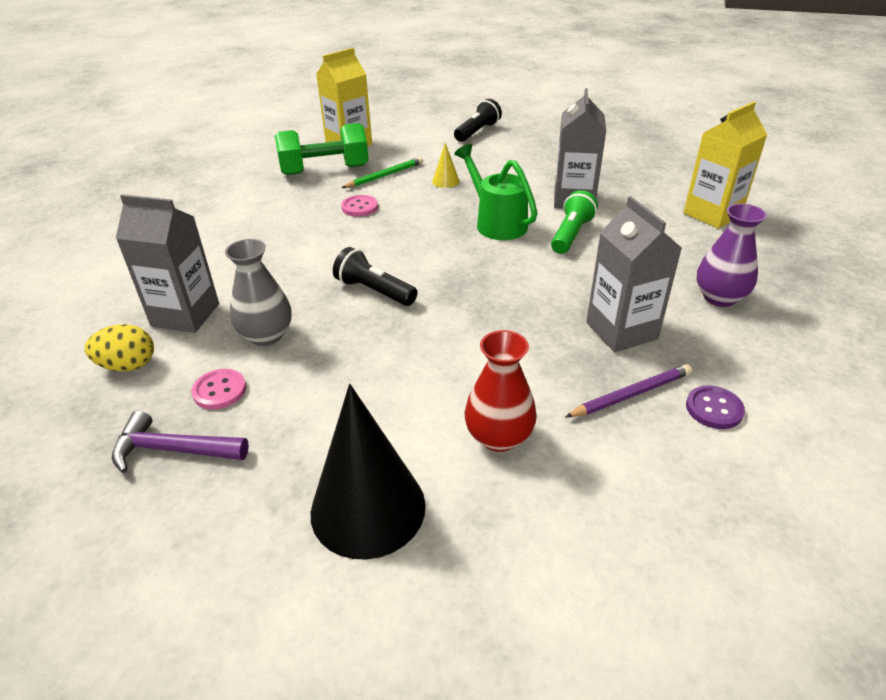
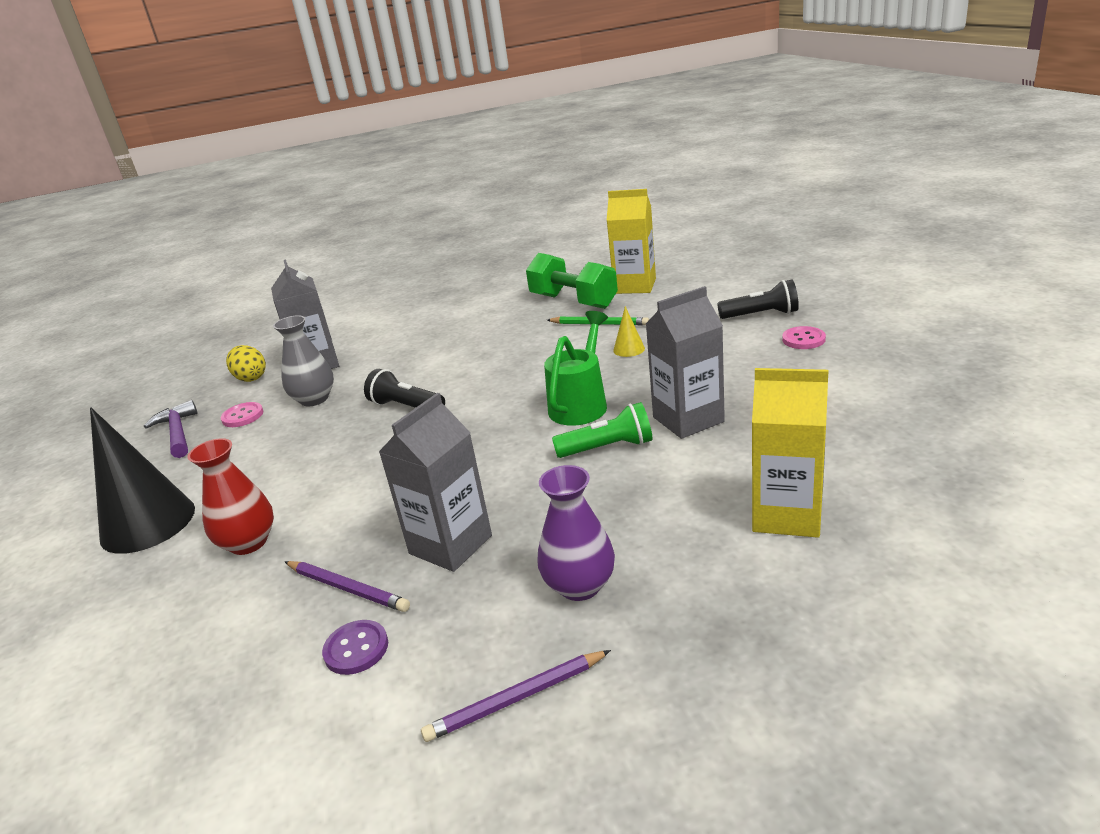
camera: 60 degrees right, 10 degrees down
black flashlight [333,247,418,306] -> black flashlight turned 60 degrees counterclockwise [364,369,445,408]
pink button [341,195,378,217] -> pink button moved to [782,326,826,349]
none -> purple pencil [421,650,611,742]

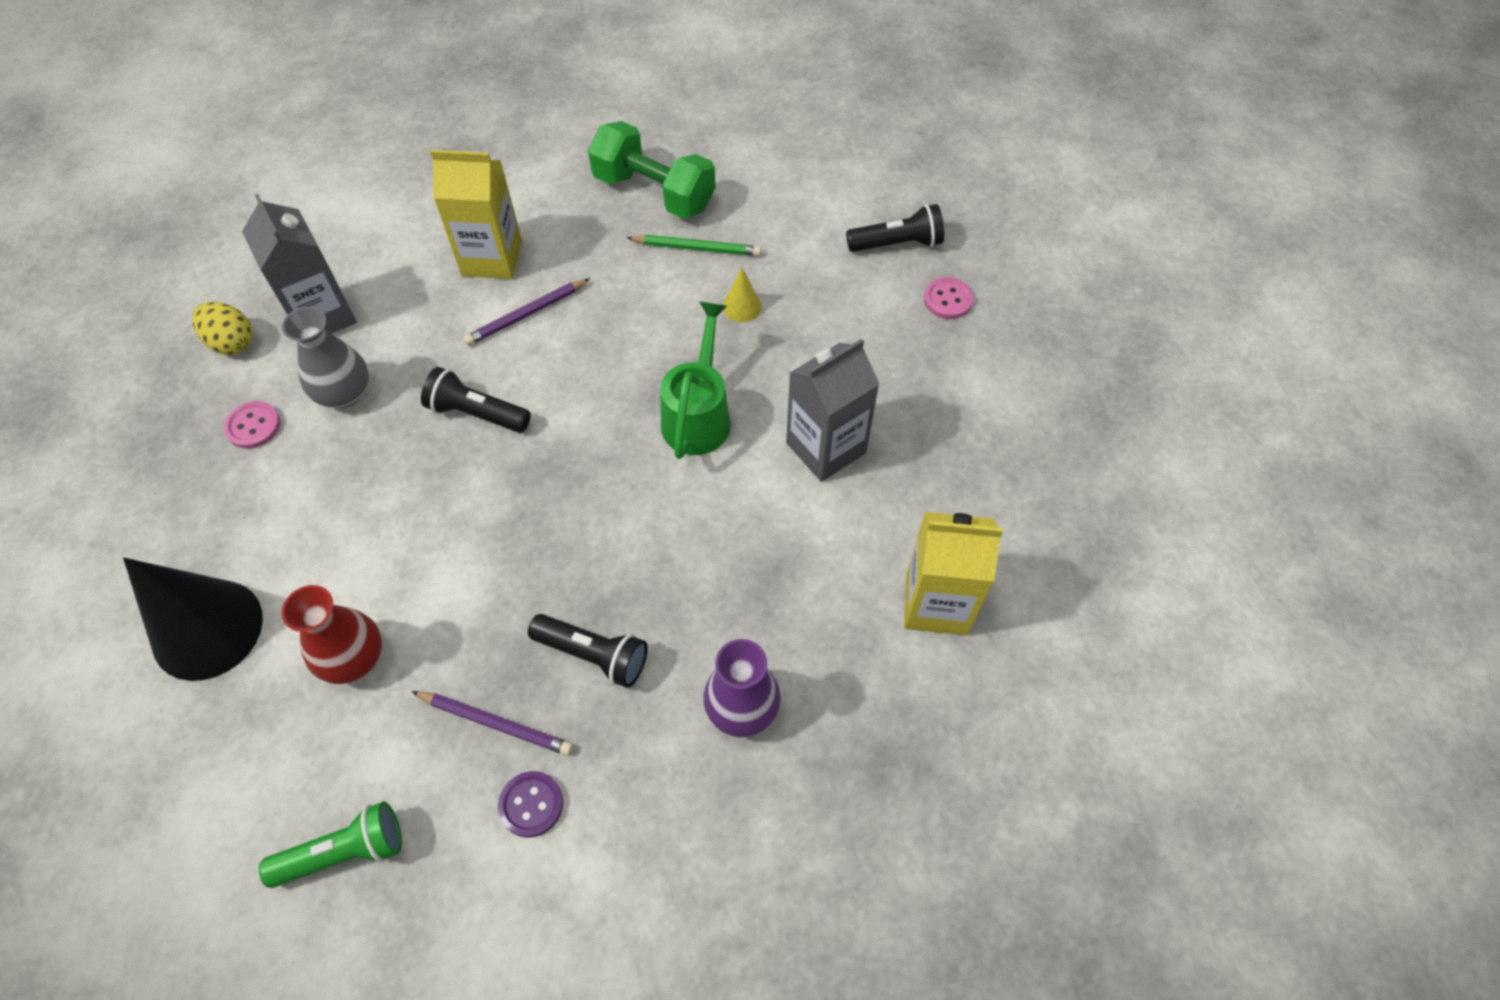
camera: 15 degrees left, 30 degrees up
purple hammer [144,400,197,458] -> none
grey carton [379,393,492,572] -> black flashlight [528,614,648,688]
purple pencil [421,650,611,742] -> purple pencil moved to [463,278,590,346]
green flashlight [552,402,653,458] -> green flashlight moved to [259,801,402,888]
yellow carton [607,189,656,294] -> yellow carton moved to [430,150,522,279]

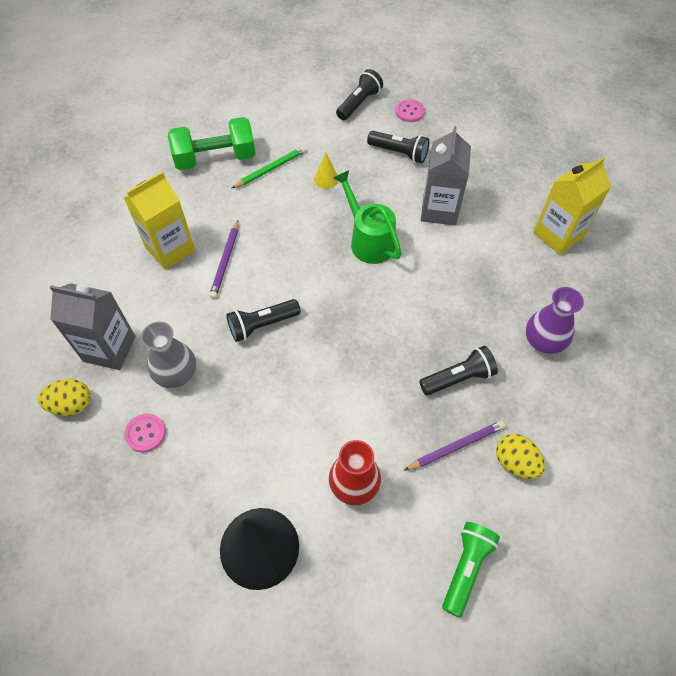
camera: 45 degrees left, 0 degrees up
purple button [498,771,563,838] -> yellow egg [496,434,545,479]
none -> black flashlight [367,131,429,163]

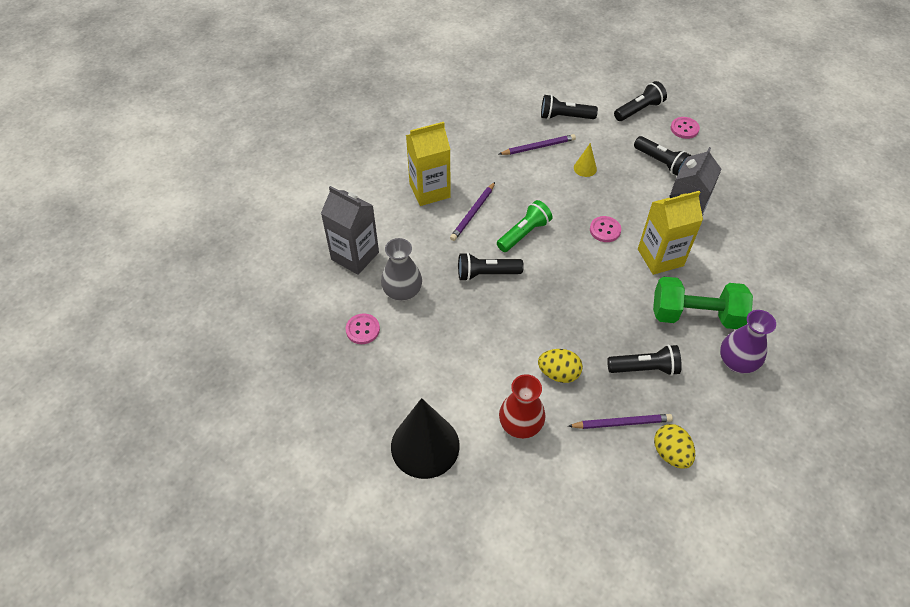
camera: 20 degrees right, 5 degrees down
yellow egg [38,379,91,416] -> yellow egg moved to [538,349,583,383]
green dumbbell [168,117,256,170] -> green dumbbell moved to [653,277,753,329]
green pencil [231,146,306,189] -> purple pencil [499,134,576,155]
green watering can [333,170,402,264] -> pink button [590,216,621,242]
green flashlight [442,522,500,617] -> green flashlight moved to [497,200,553,252]
yellow carton [533,157,611,255] -> yellow carton moved to [638,191,703,275]
none -> black flashlight [541,94,598,120]

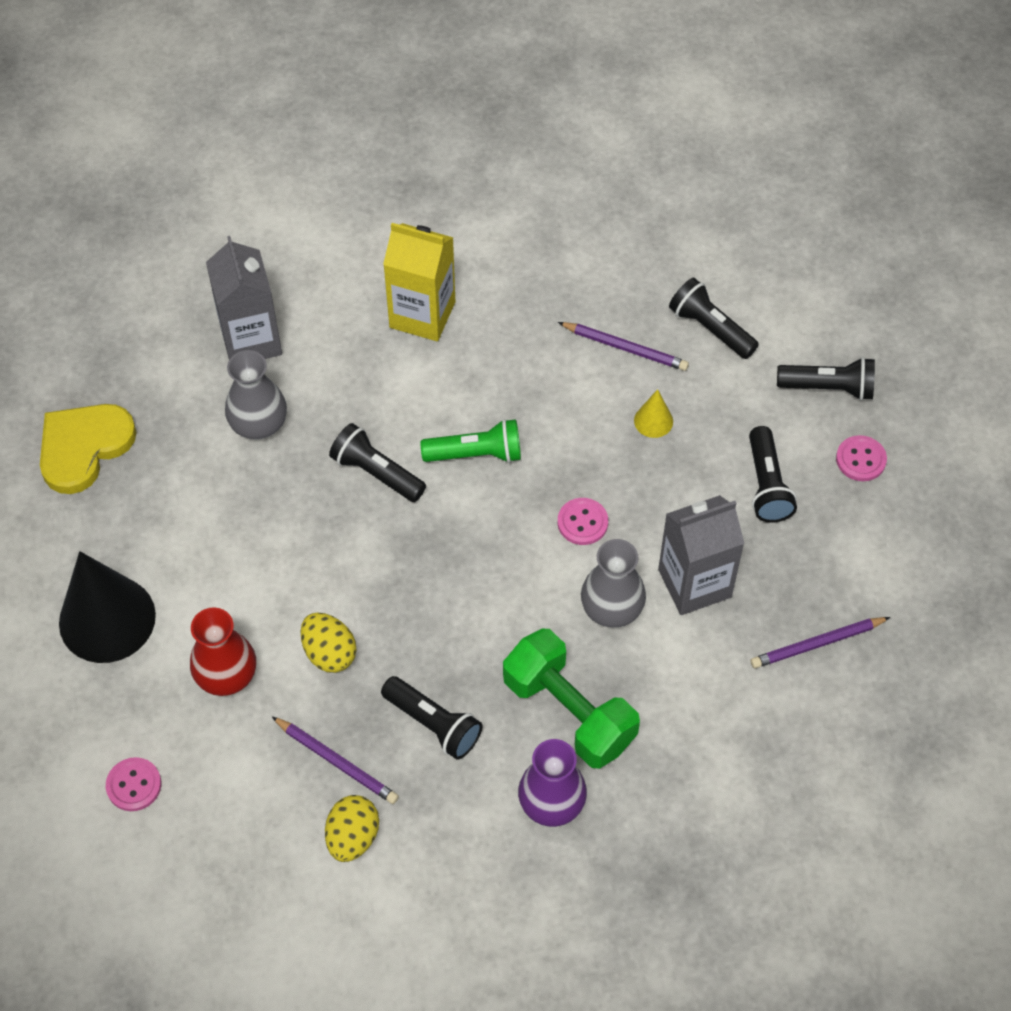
camera: 40 degrees right, 5 degrees up
pink button [346,313,380,344] -> pink button moved to [106,757,161,811]
purple pencil [450,182,495,241] -> purple pencil moved to [751,617,891,668]
yellow carton [638,191,703,275] -> grey vase [581,539,646,628]
none -> yellow heart [40,404,137,494]

